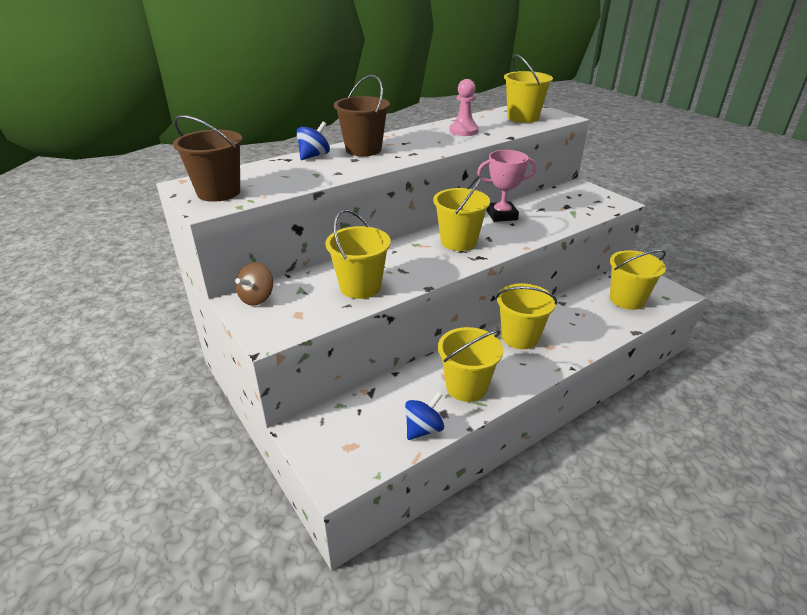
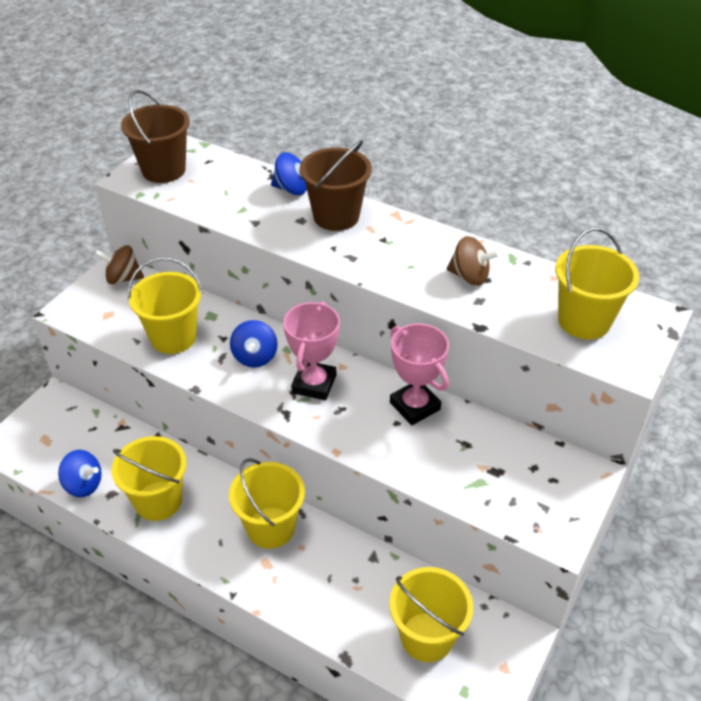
camera: 65 degrees right, 10 degrees up
yellow bucket [433,175,490,251] -> pink trophy [283,301,340,400]
pink pawn [449,79,479,136] -> brown spinning top [447,236,500,286]
none -> blue spinning top [230,320,278,367]

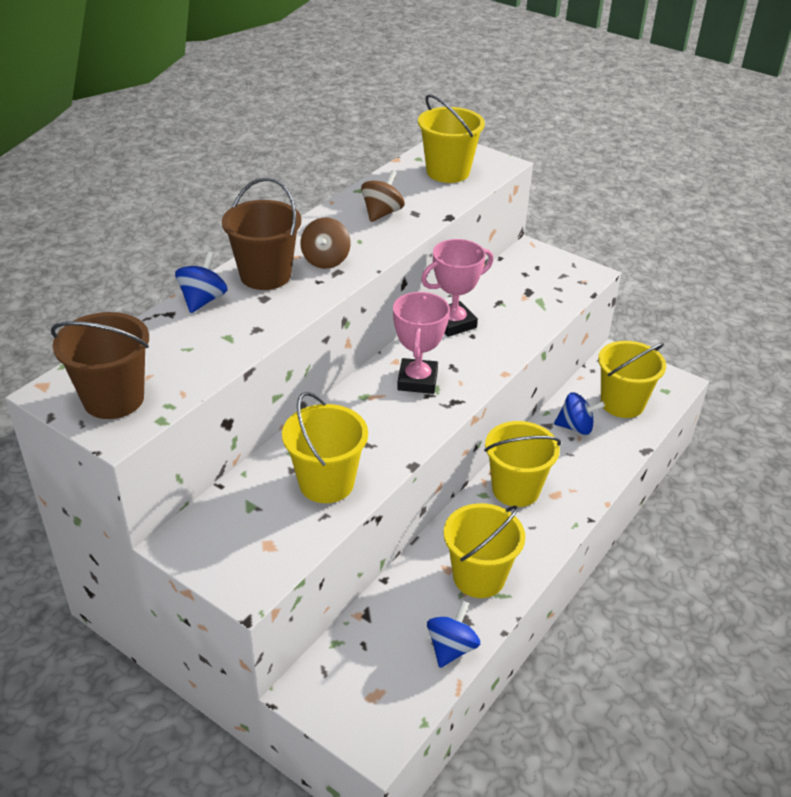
camera: 85 degrees left, 5 degrees down
brown spinning top [95,245,144,284] -> brown spinning top moved to [301,218,351,269]
blue spinning top [230,320,278,367] -> blue spinning top moved to [554,392,605,435]
pink trophy [283,301,340,400] -> pink trophy turned 75 degrees clockwise [393,292,450,394]

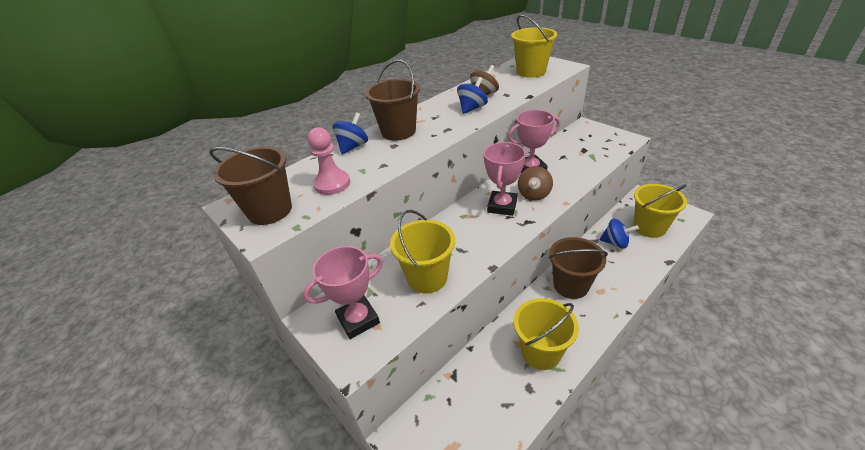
camera: 15 degrees right, 0 degrees up
brown spinning top [301,218,351,269] -> brown spinning top moved to [518,166,553,201]
blue spinning top [427,601,480,668] -> blue spinning top moved to [457,77,488,114]
yellow bucket [484,421,561,507] -> brown bucket [549,237,608,299]
none -> pink trophy [303,246,383,339]
none -> pink pawn [307,127,350,195]

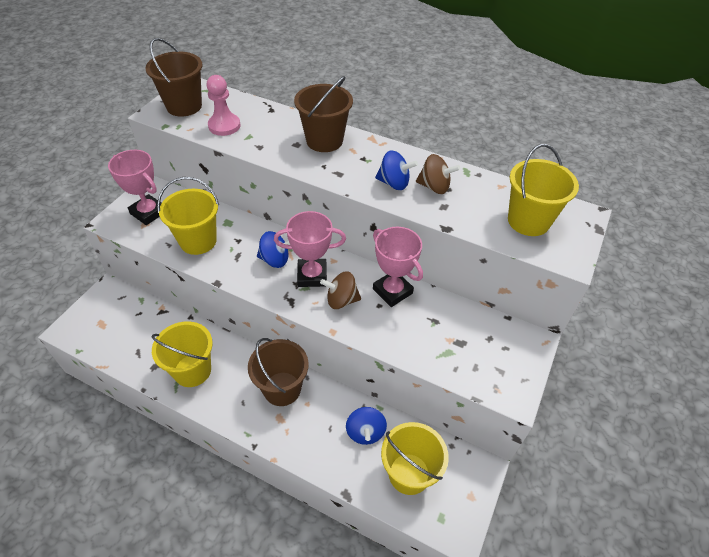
camera: 65 degrees right, 10 degrees up
blue spinning top [333,112,368,154] -> blue spinning top moved to [257,231,290,268]

